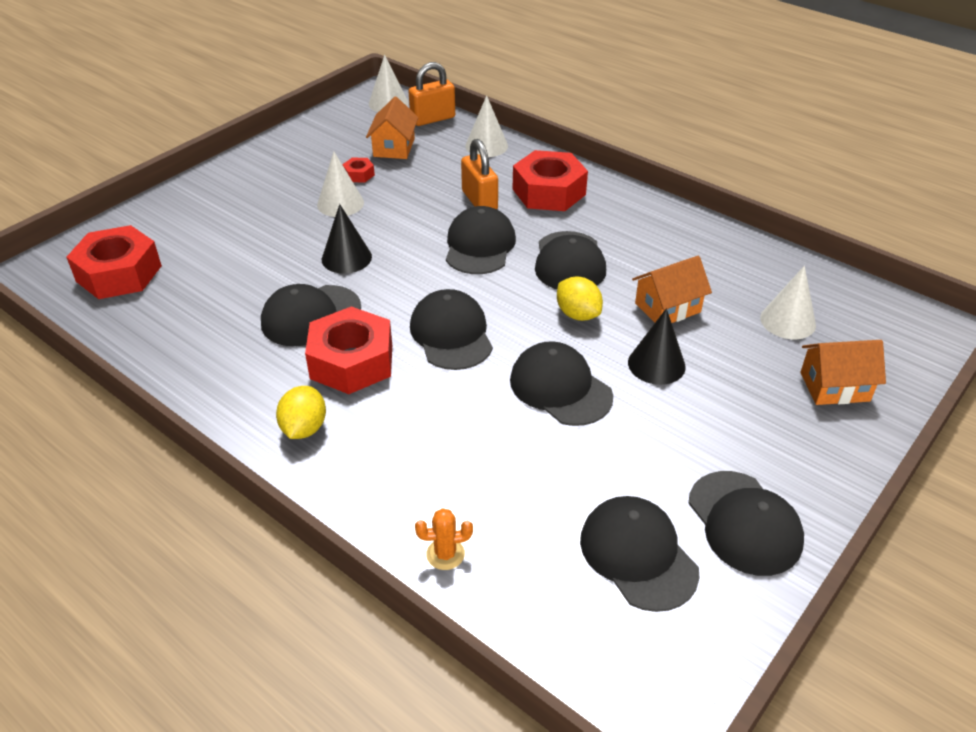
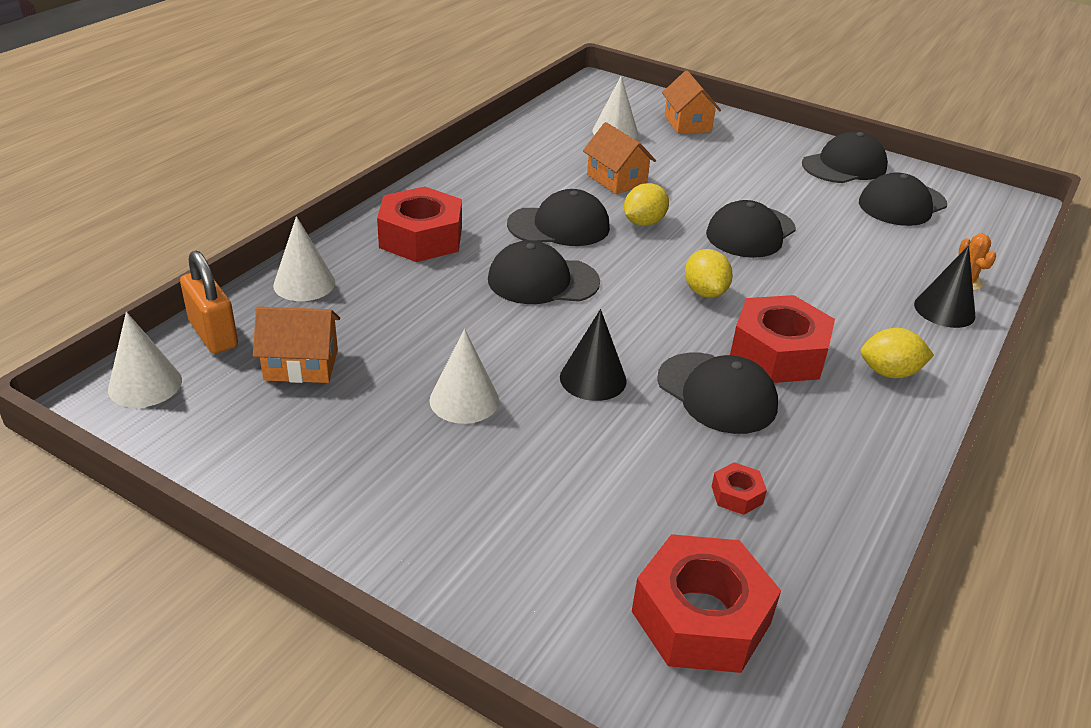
camera: 100 degrees left, 5 degrees down
red nut [342,158,375,182] -> red nut moved to [712,462,767,515]
black cap [410,289,493,370] -> yellow lemon [685,249,733,298]
orange padlock [461,139,498,209] -> none
black cone [628,308,685,385] -> black cone moved to [914,245,975,328]

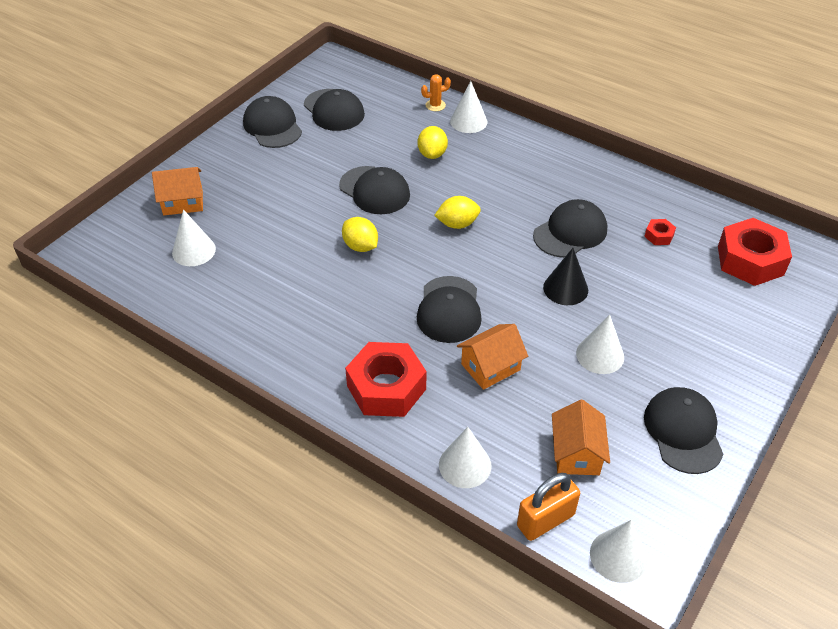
camera: 85 degrees left, 10 degrees up
black cap [507,189,610,246] -> black cap moved to [644,387,724,474]
orange house [583,122,656,194] -> orange house moved to [457,324,528,390]
red nut [730,295,835,383] -> none
yellow lemon [861,328,934,378] -> yellow lemon moved to [418,126,448,159]
black cone [914,245,975,328] -> white cone [450,81,487,133]

